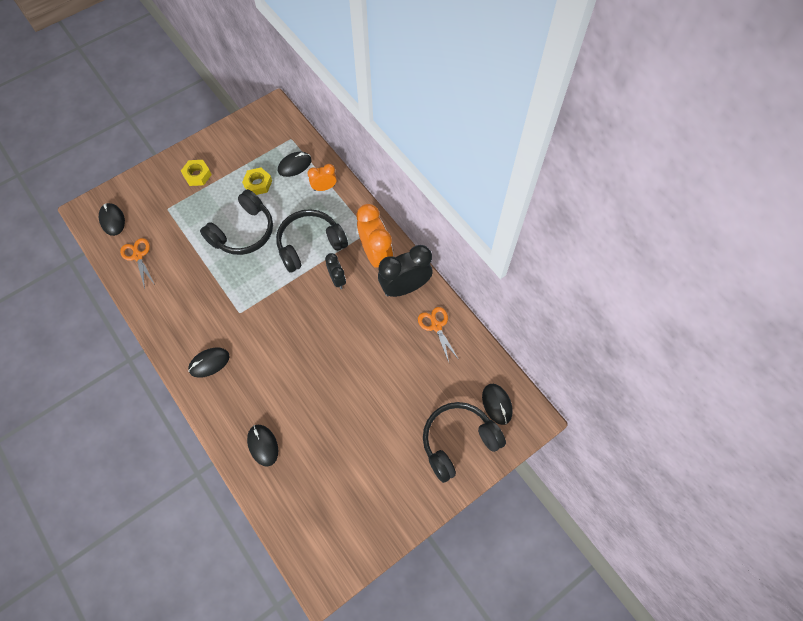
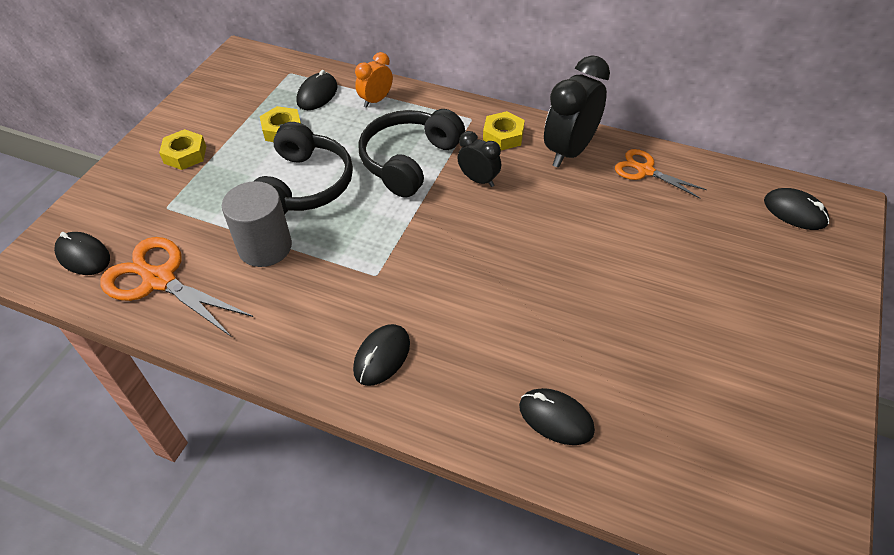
camera: 30 degrees left, 15 degrees down
orange scissors [120,238,155,289] -> orange scissors [100,237,253,336], size x1.64
orange clock [357,204,393,268] -> yellow nut [483,111,525,150]
black headphones [423,402,506,483] -> none
none -> grey cylinder [222,181,292,267]

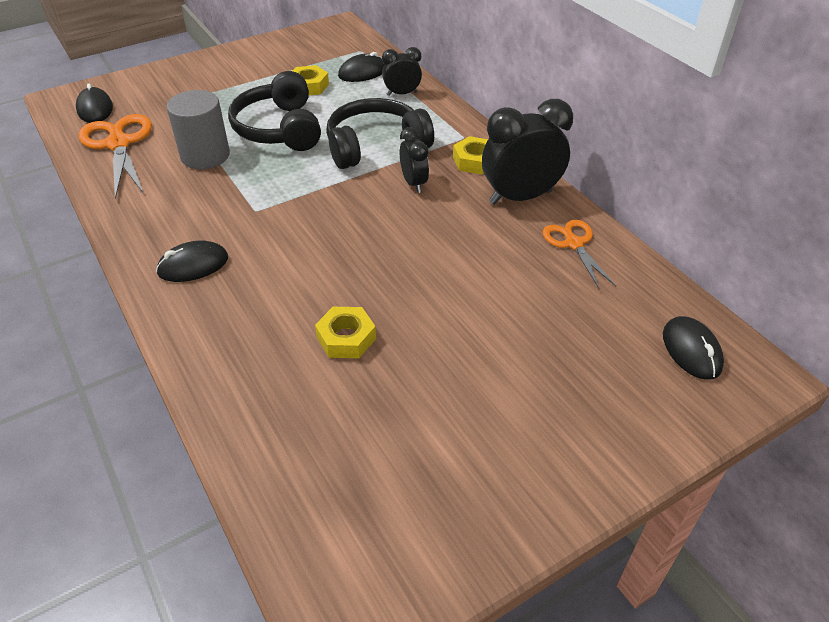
camera: 35 degrees right, 5 degrees down
yellow nut [159,129,206,170] -> yellow nut moved to [315,307,376,358]
black headphones [253,122,353,214] -> black headphones turned 120 degrees clockwise [228,71,321,151]
orange clock [355,52,393,108] -> black clock [382,47,422,96]
black mouse [519,388,595,445] -> none

